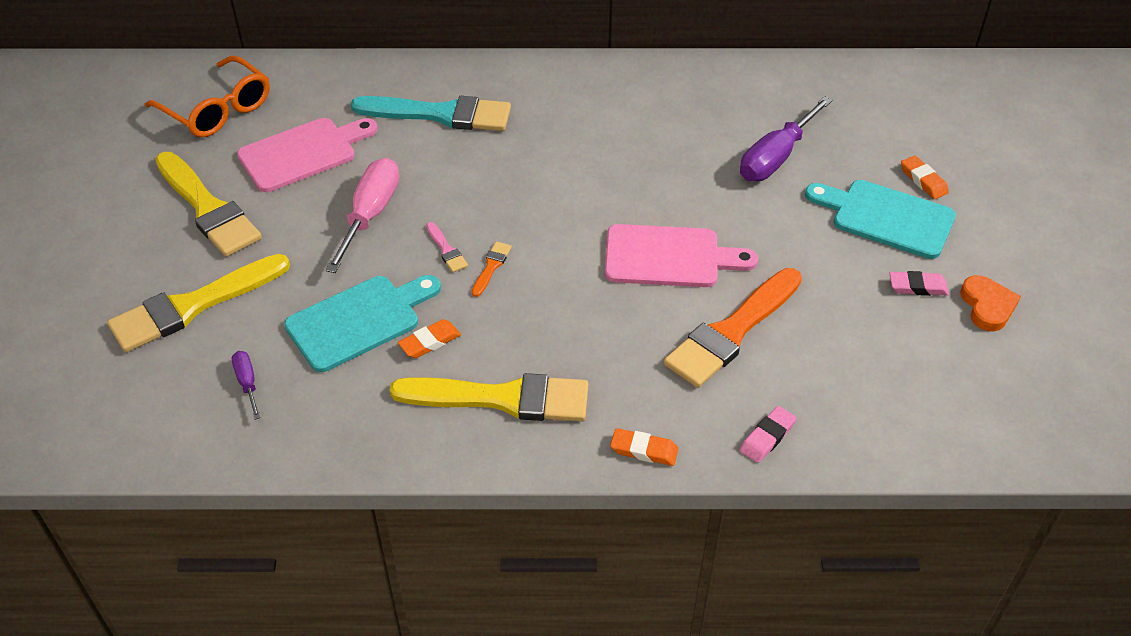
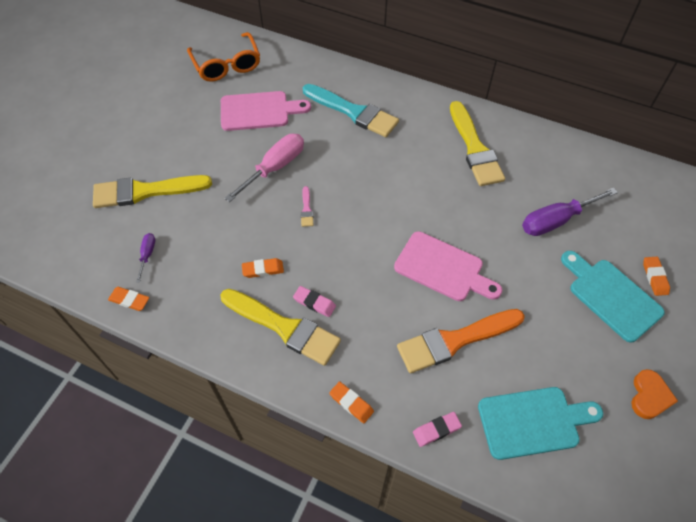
camera: 25 degrees right, 10 degrees up
yellow brush [155,152,262,257] -> yellow brush moved to [450,101,505,186]
turquoise cutting board [284,275,441,372] -> turquoise cutting board moved to [478,387,603,460]
orange brush [472,241,512,297] -> none
pink eraser [889,271,949,296] -> pink eraser moved to [293,286,336,317]
none -> orange eraser [108,287,149,311]

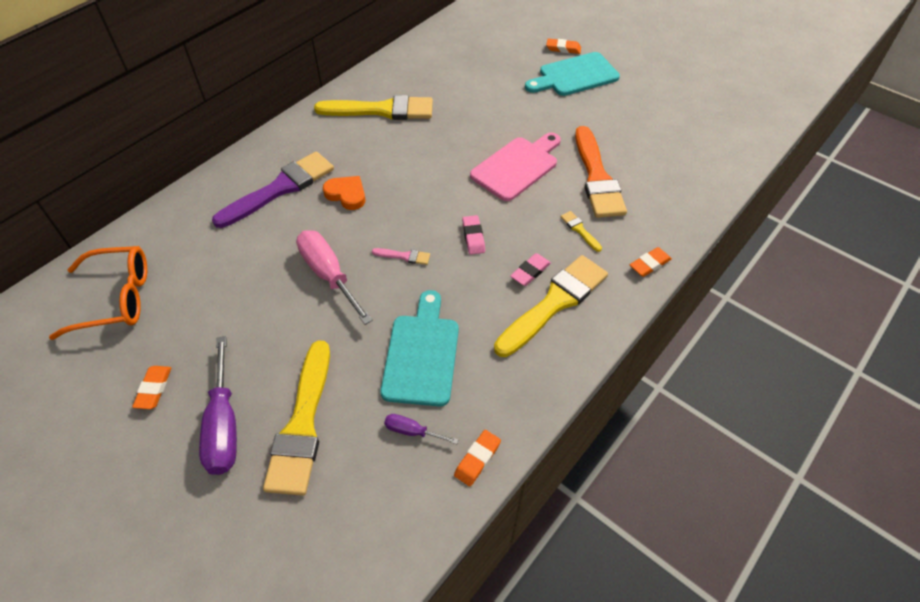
camera: 75 degrees left, 5 degrees down
pink cutting board [221,91,311,131] -> none
orange eraser [242,258,284,278] -> orange eraser moved to [132,366,171,409]
turquoise brush [303,84,399,137] -> purple brush [212,151,334,228]
pink eraser [413,412,462,447] -> pink eraser moved to [462,215,485,255]
turquoise cutting board [478,387,603,460] -> turquoise cutting board moved to [381,290,459,406]
purple screwdriver [522,188,618,236] -> purple screwdriver moved to [199,336,237,475]
orange heart [631,369,678,419] -> orange heart moved to [323,176,365,210]
none -> yellow brush [560,211,602,252]

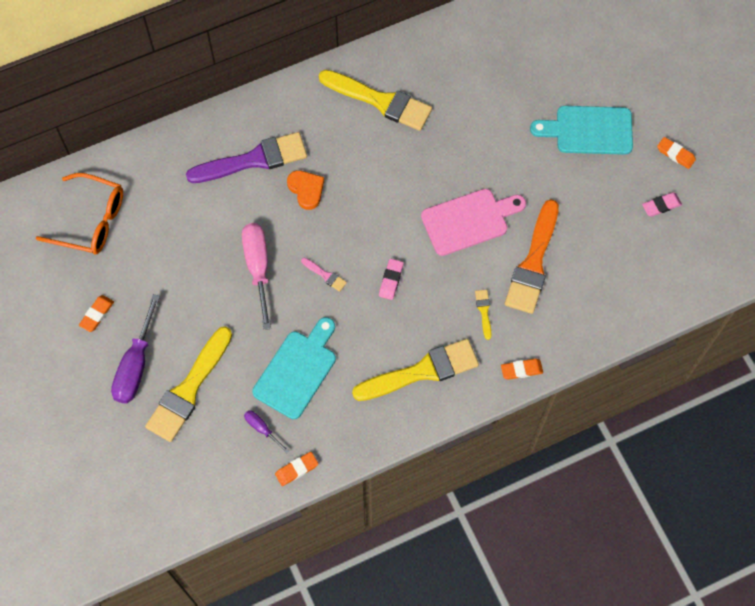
camera: 25 degrees right, 15 degrees up
pink eraser [510,253,551,286] -> pink eraser moved to [642,192,682,217]
orange eraser [546,38,581,54] -> orange eraser moved to [657,137,696,169]

